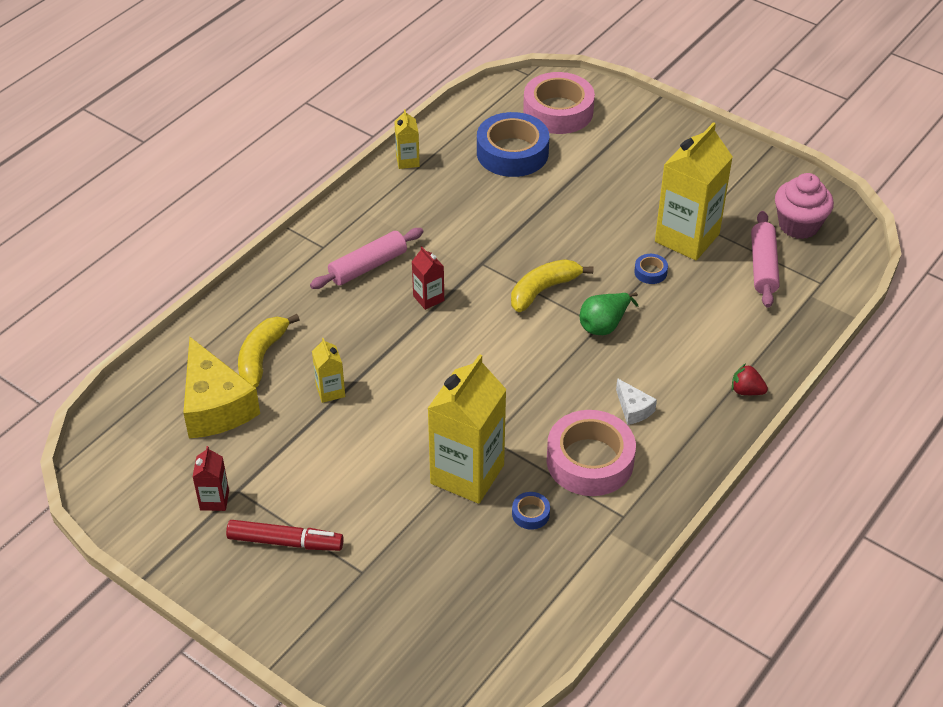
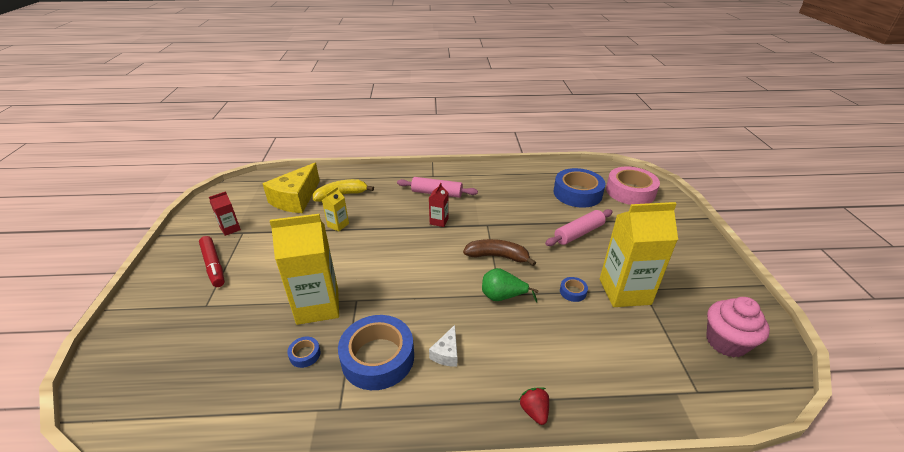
camera: 50 degrees right, 10 degrees down
yellow carton [394,109,420,169] -> none
yellow banana [511,259,593,312] -> brown banana [463,239,536,266]
pink tape [546,410,636,496] -> blue tape [338,315,414,390]
pink rolling pin [751,211,780,308] -> pink rolling pin moved to [545,209,613,246]

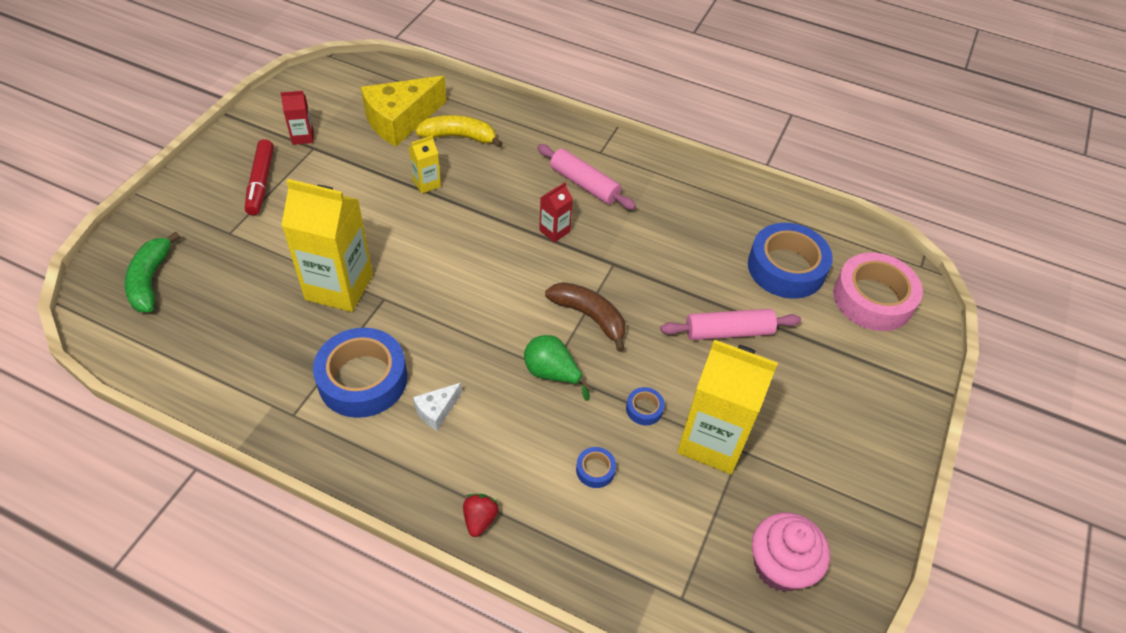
camera: 25 degrees right, 15 degrees up
blue tape [287,337,321,368] -> blue tape moved to [576,447,616,488]
none -> green banana [125,232,180,312]

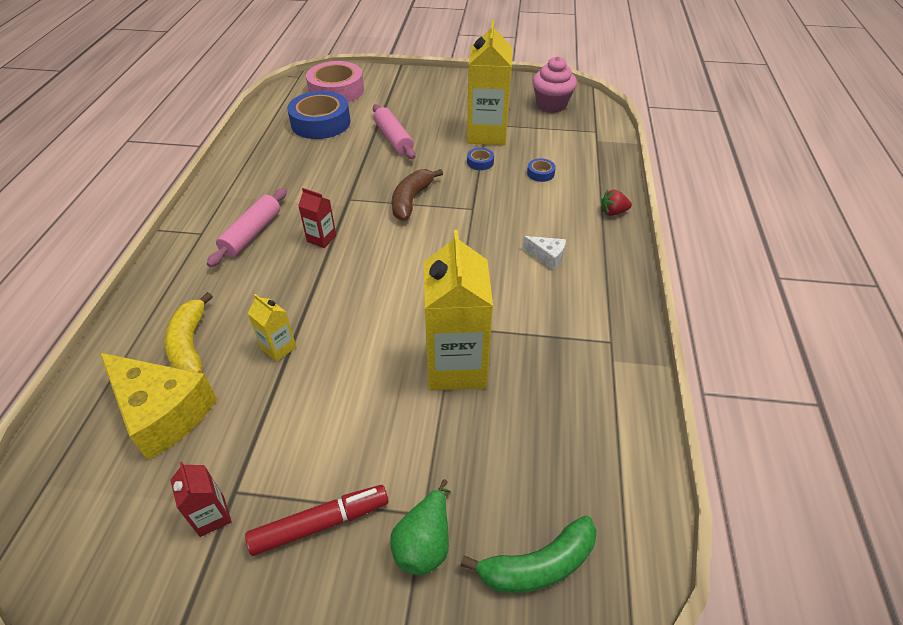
camera: 105 degrees left, 5 degrees down
blue tape [313,328,407,418] -> none
green pear [524,335,591,401] -> green pear moved to [390,479,451,575]

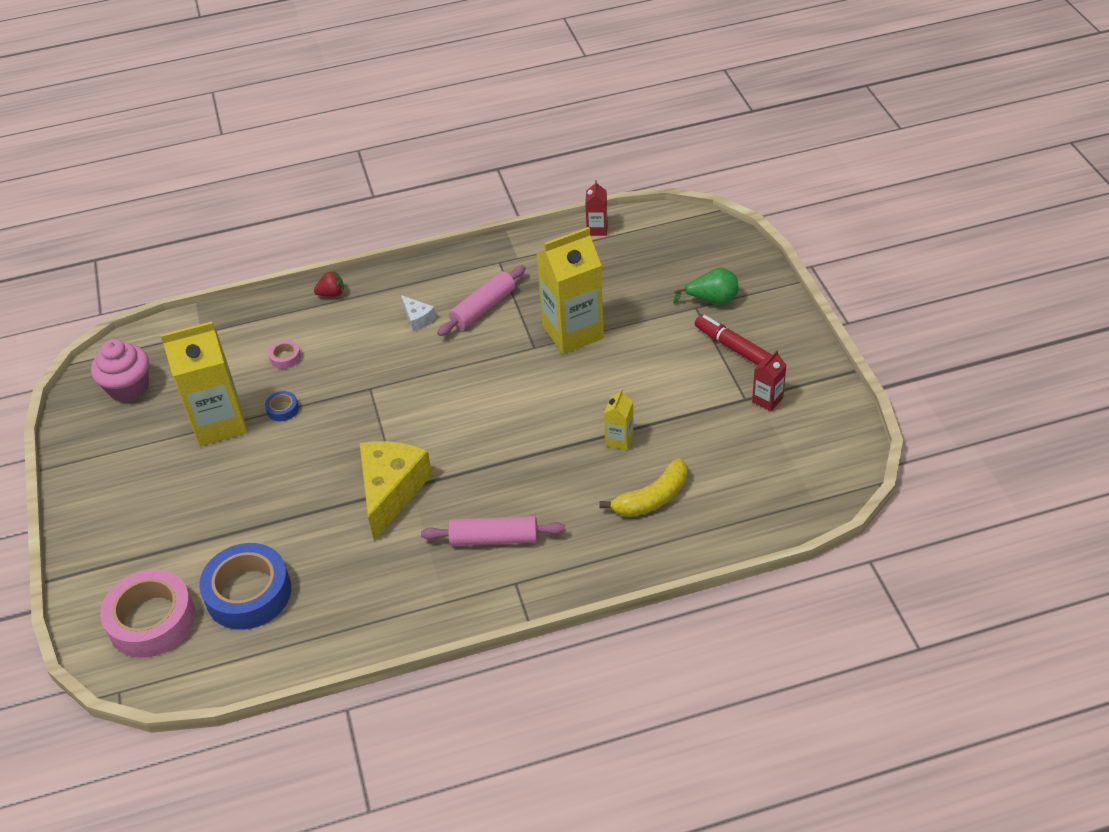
camera: 110 degrees left, 0 degrees up
yellow cheese [100,353,217,460] -> yellow cheese moved to [360,441,432,541]
red carton [298,188,336,248] -> red carton moved to [585,180,608,236]
pink rolling pin [373,104,416,159] -> pink rolling pin moved to [437,265,526,336]
brown banana [392,169,443,221] -> none
green banana [461,516,597,593] -> none
white cheese [523,236,566,270] -> white cheese turned 135 degrees clockwise [401,295,436,332]
blue tape [527,158,556,182] -> pink tape [268,340,301,369]
red strawberry [601,189,632,216] -> red strawberry turned 75 degrees counterclockwise [314,270,344,297]

